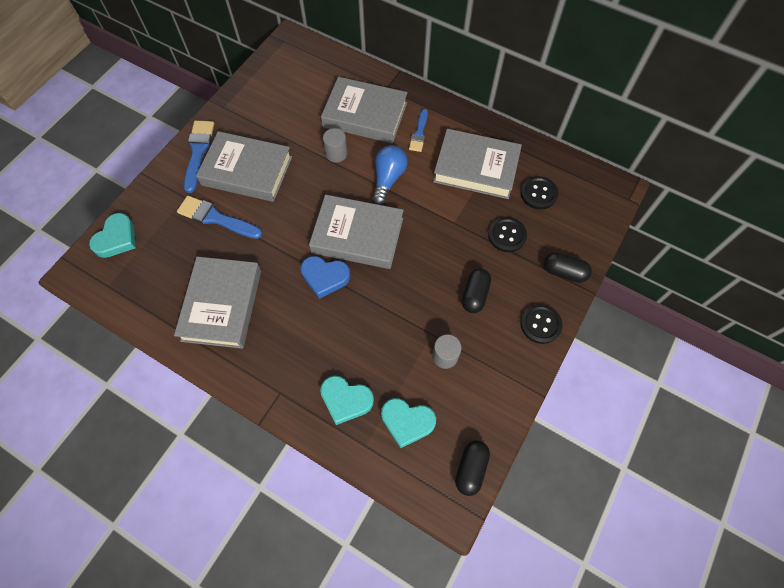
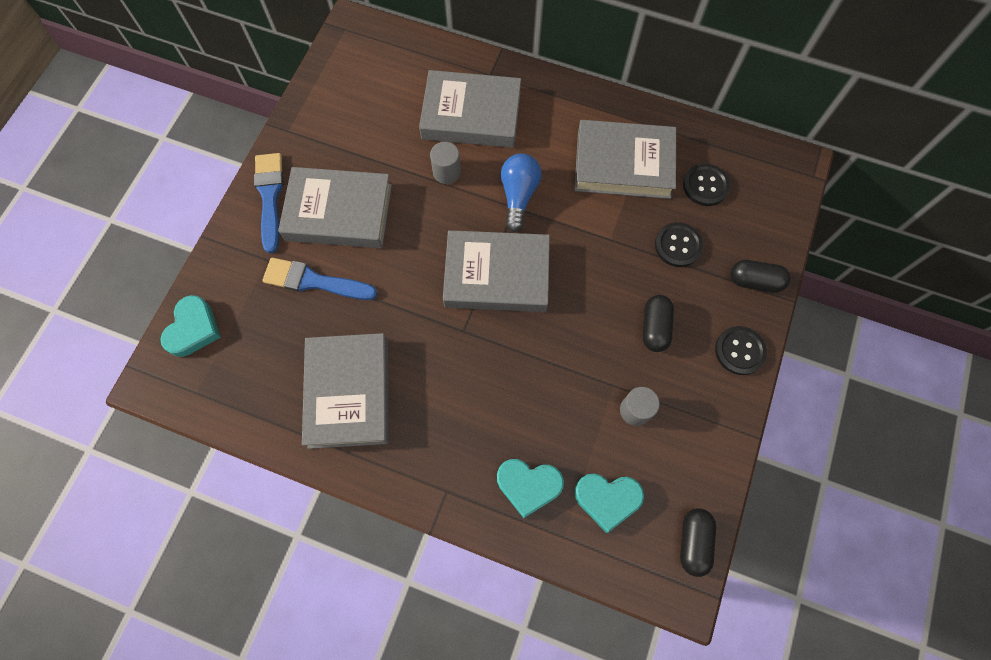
camera: 10 degrees left, 5 degrees up
blue heart [300,256,350,299] -> none
blue brush [409,109,428,152] -> none

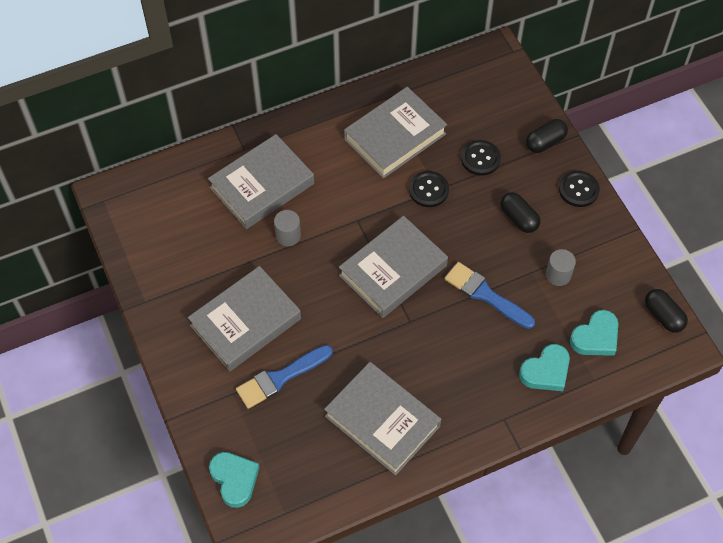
camera: 45 degrees left, 10 degrees down
blue brush [254,153,284,253] -> blue brush moved to [444,262,535,329]
blue light bulb [501,153,542,232] -> none
black button [683,164,730,206] -> black button moved to [409,171,449,207]

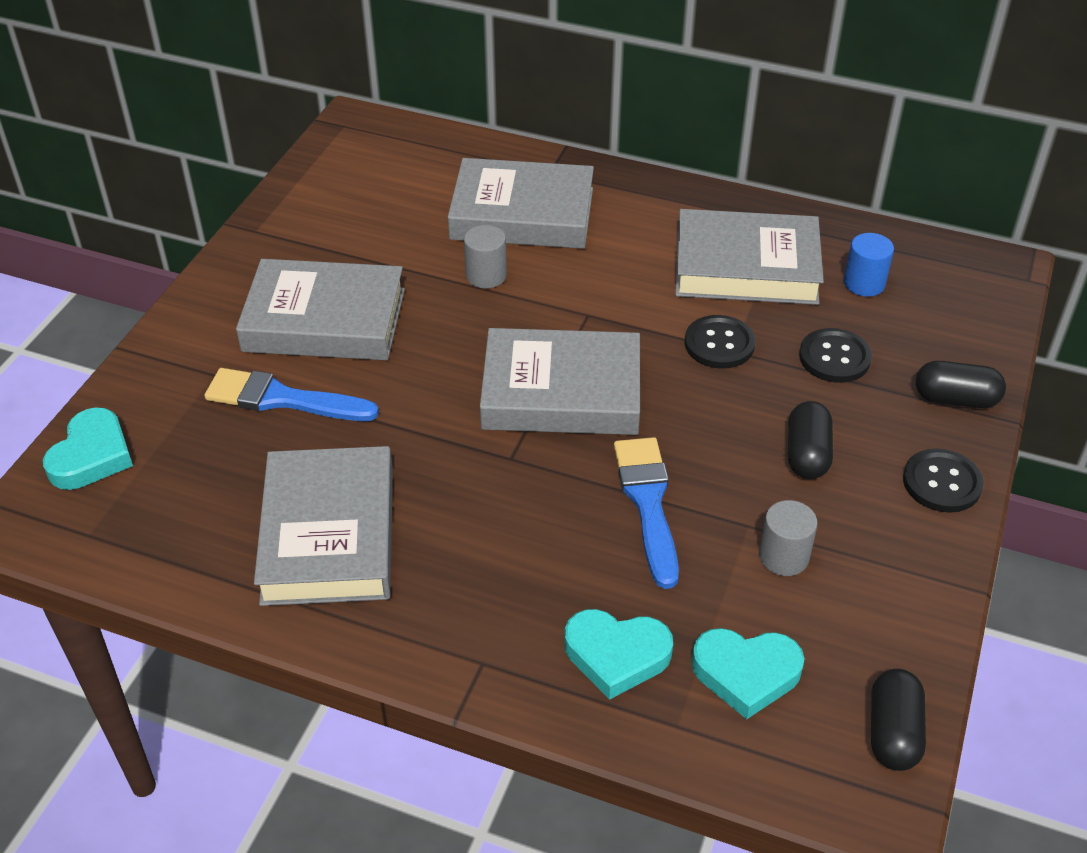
camera: 45 degrees right, 15 degrees down
none -> blue cylinder [844,233,894,297]

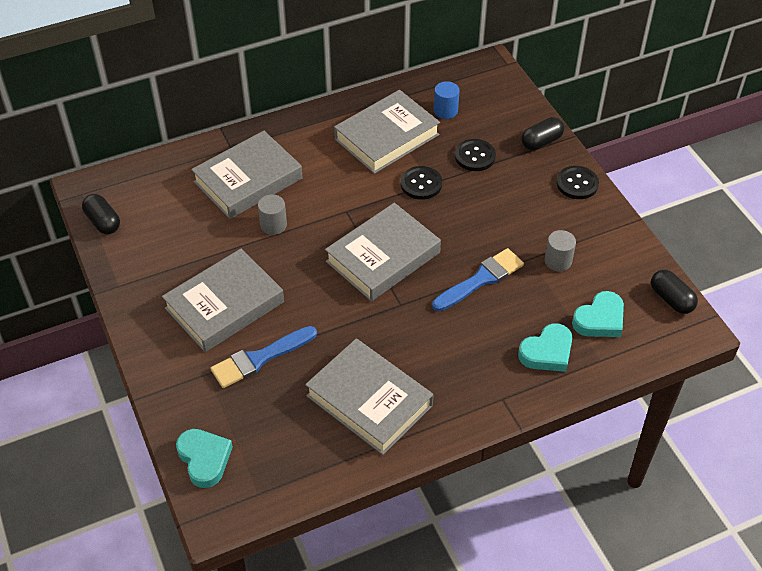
camera: 45 degrees left, 5 degrees up
blue brush [614,437,679,589] -> blue brush turned 105 degrees clockwise [432,248,524,311]
black capsule [788,401,833,479] -> black capsule moved to [82,194,120,234]

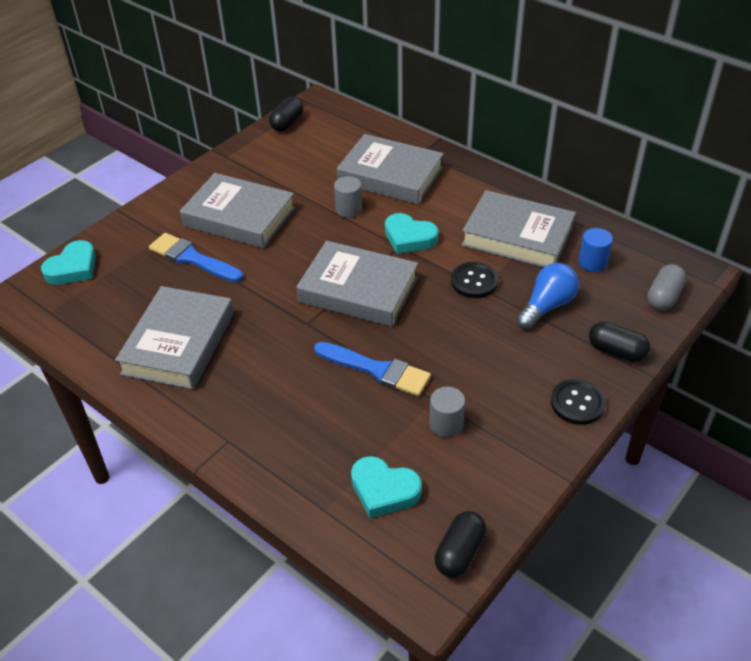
camera: 65 degrees right, 5 degrees down
black button [455,139,496,171] -> blue light bulb [516,263,579,329]
turquoise heart [518,323,572,372] -> turquoise heart moved to [385,213,439,254]
none -> grey capsule [647,264,686,310]

